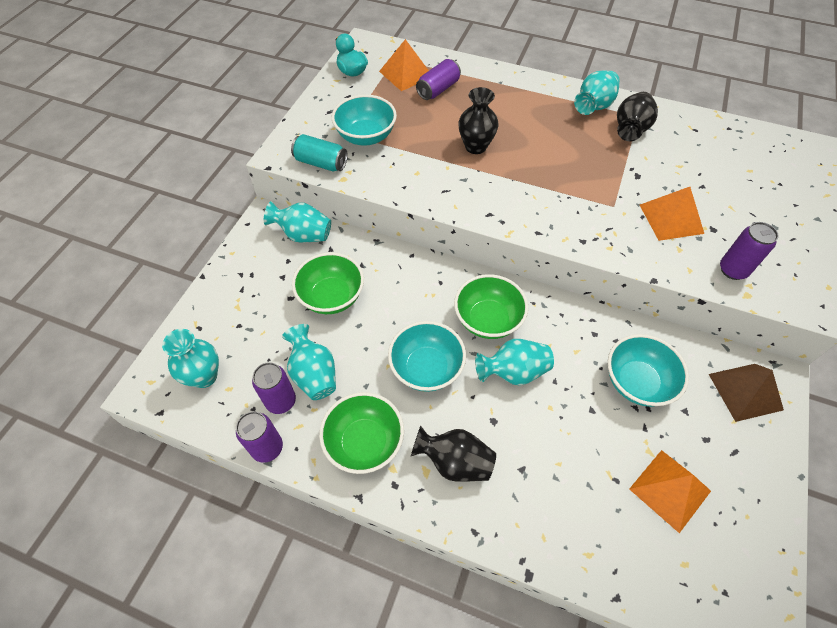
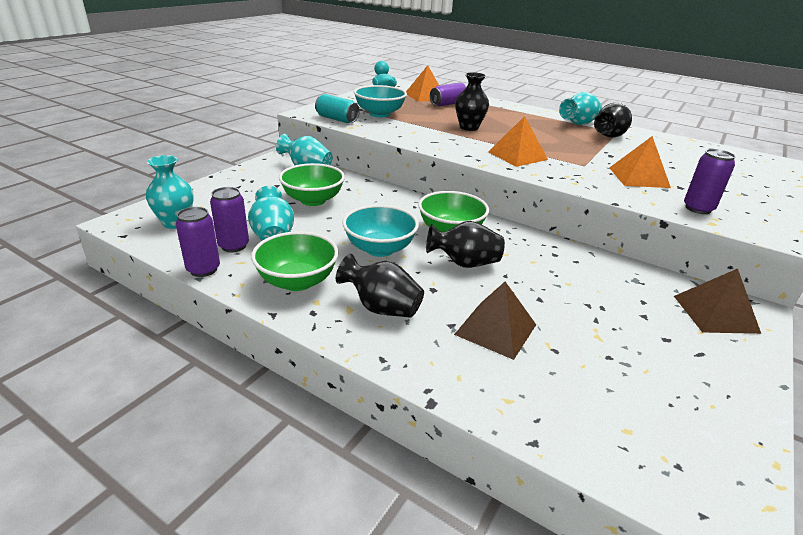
camera: 10 degrees right, 25 degrees down
turquoise vase [475,339,554,385] -> black vase [426,221,505,268]
turquoise bowl [608,334,689,407] -> none
orange pyramid [629,450,711,533] -> orange pyramid moved to [488,116,548,167]
none -> brown pyramid [454,282,536,360]

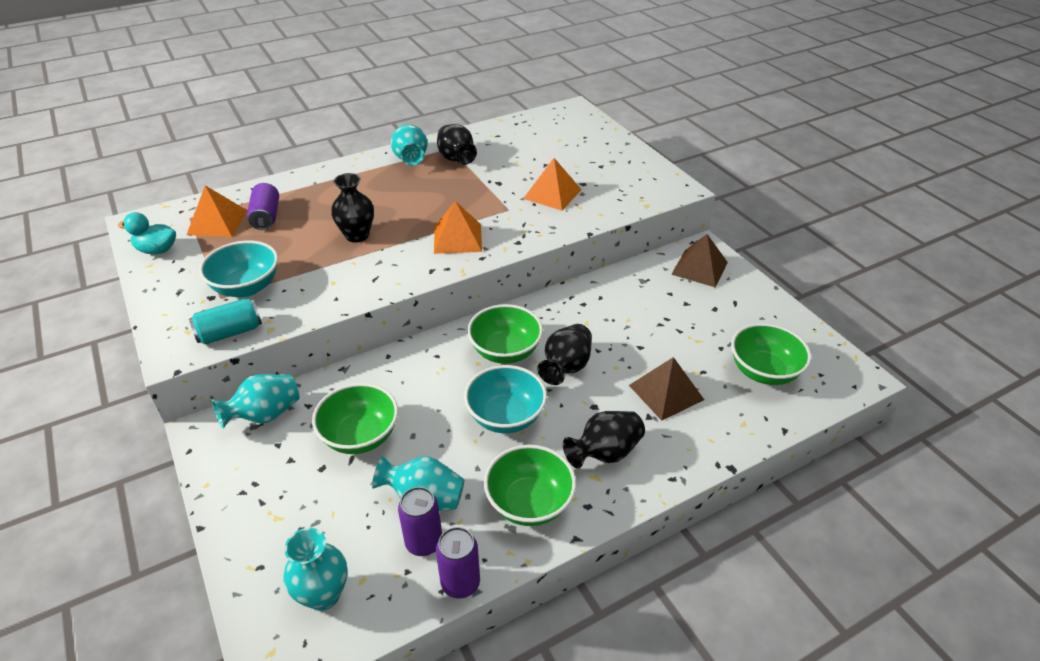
camera: 60 degrees left, 10 degrees up
purple can [684,149,736,214] -> none
none -> green bowl [731,323,812,385]

